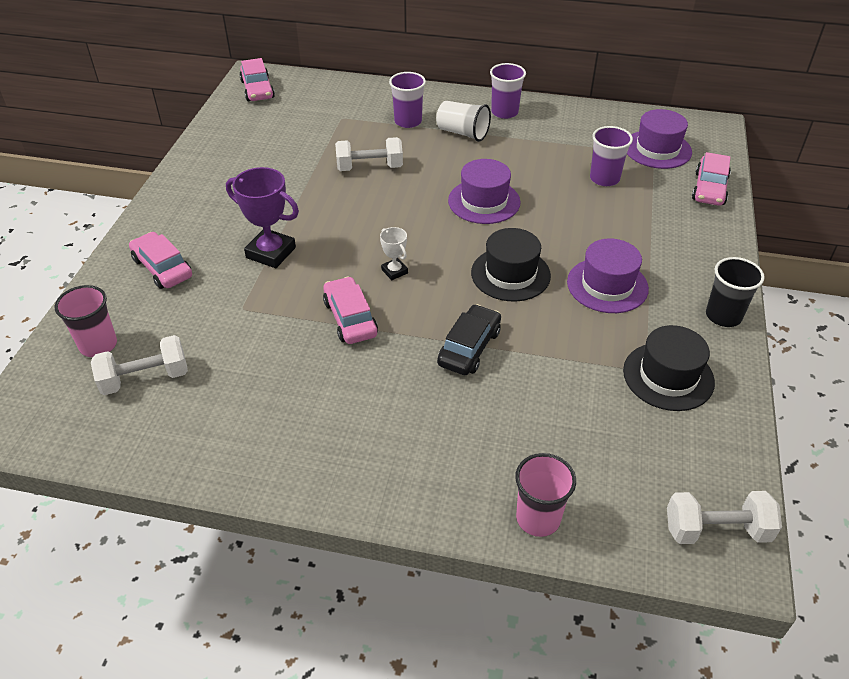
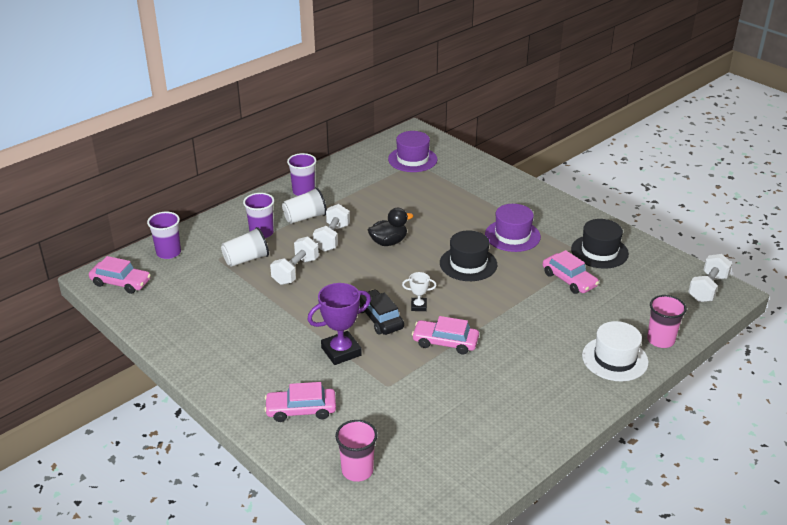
camera: 55 degrees left, 10 degrees down
white dumbbell [91,335,188,395] -> white dumbbell moved to [313,204,350,252]
black car [437,304,501,375] -> black car moved to [359,289,404,335]
purple hat [448,159,521,224] -> black duck [368,208,413,246]
purple cup [590,126,633,186] -> purple cup moved to [147,212,181,259]
pink car [692,152,731,206] -> pink car moved to [542,250,599,294]
black cup [706,257,765,327] -> none
none -> white cup [221,227,269,267]
none -> white hat [582,321,649,381]

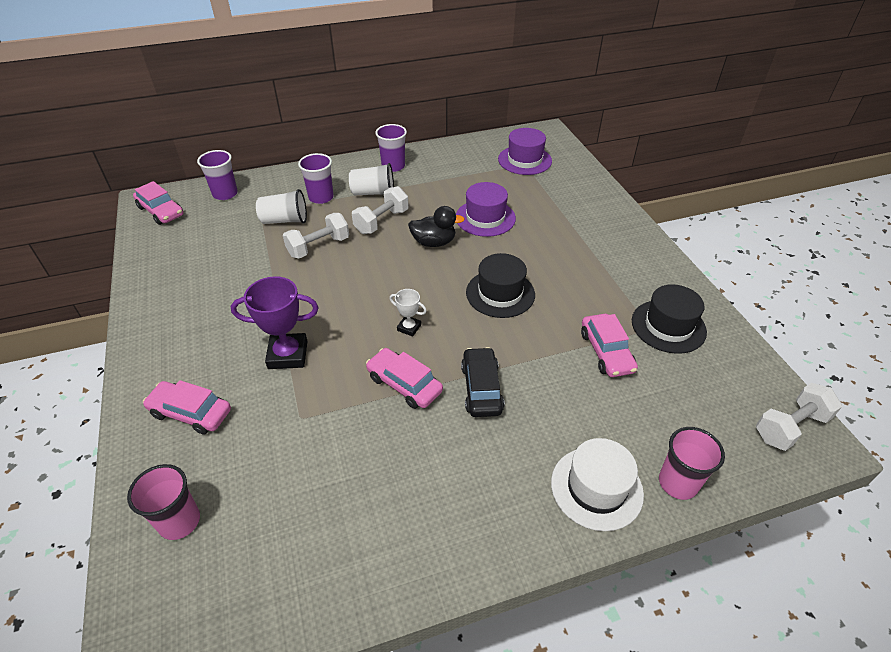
camera: 25 degrees right, 10 degrees up
black car [359,289,404,335] -> black car moved to [461,347,504,417]
purple hat [485,204,541,252] -> purple hat moved to [456,182,516,237]

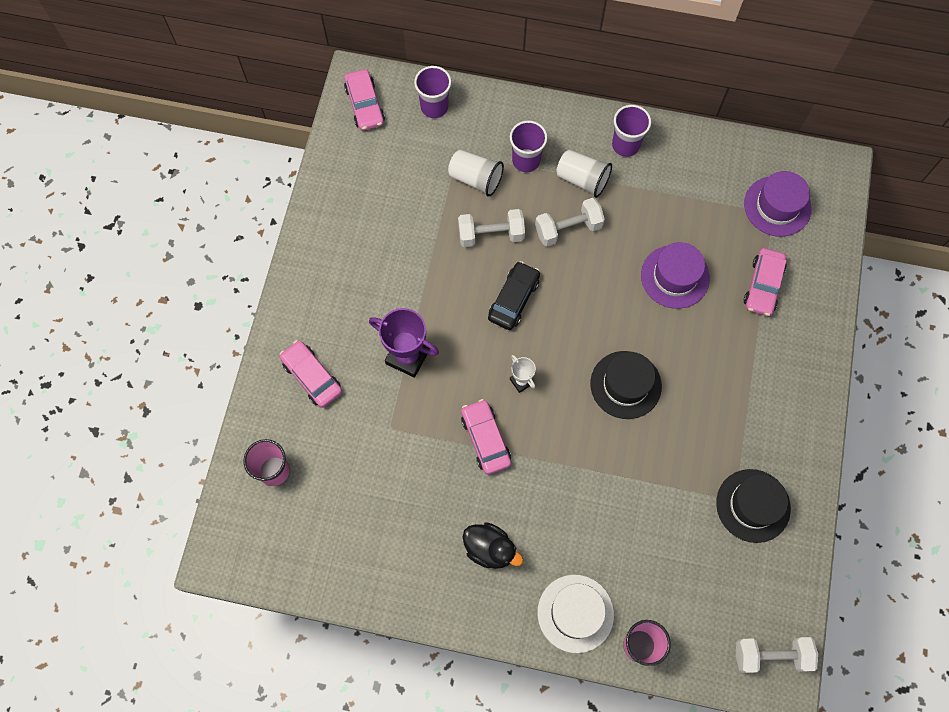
camera: 30 degrees right, 25 degrees up
black duck [408,206,465,247] -> black duck moved to [463,522,523,569]
black car [461,347,504,417] -> black car moved to [488,261,540,330]
pink car [581,314,638,377] -> pink car moved to [744,248,786,316]

